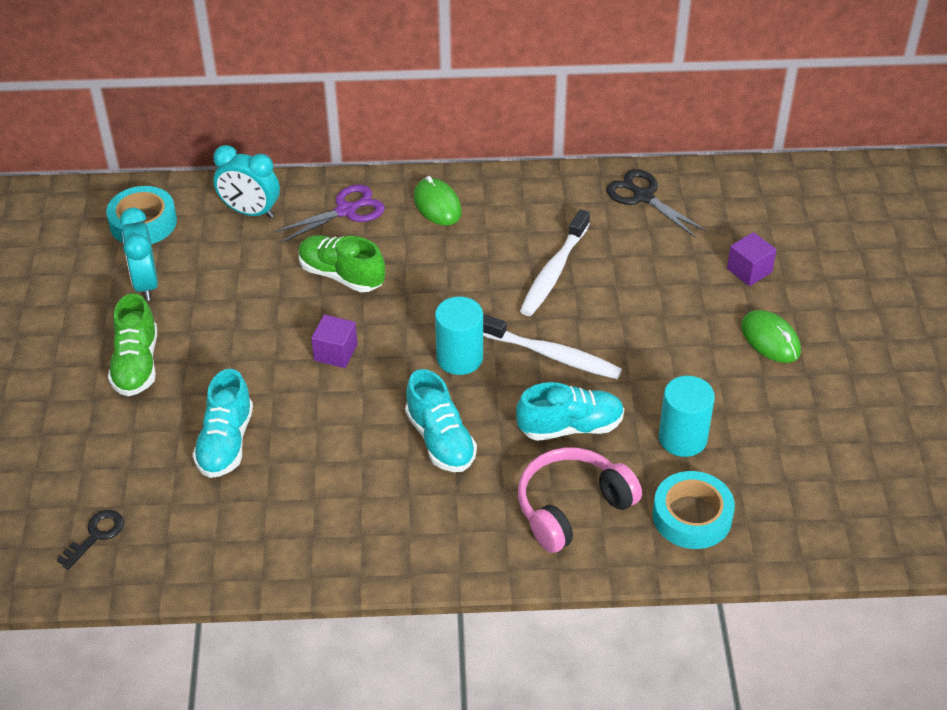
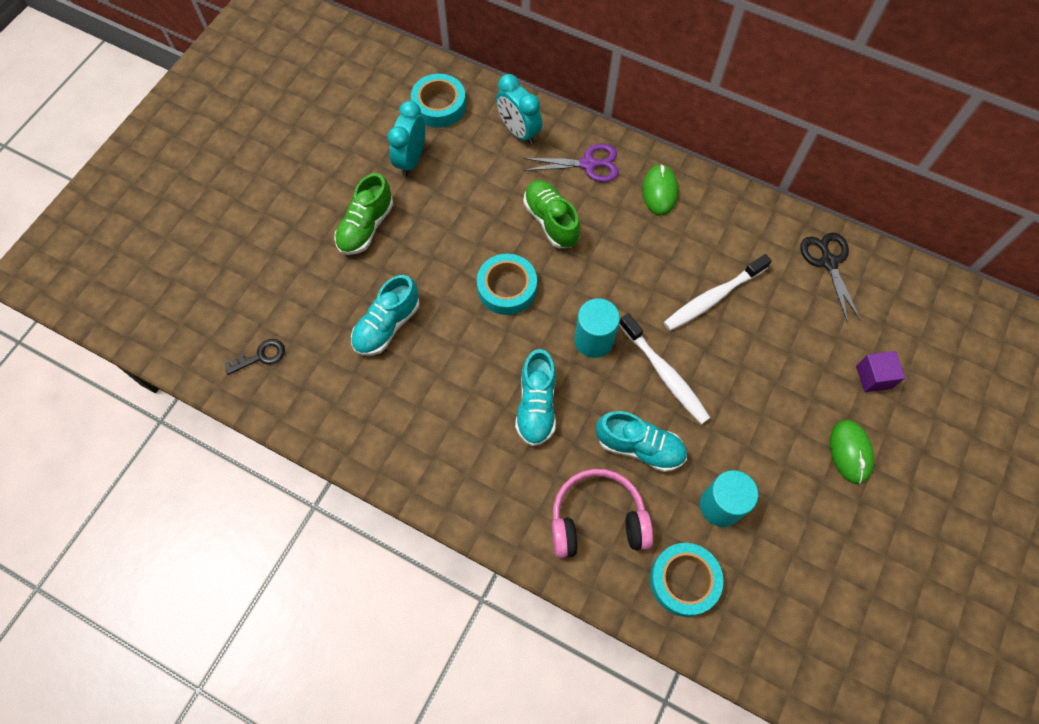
camera: 30 degrees right, 20 degrees up
purple cube [311,315,357,368] -> turquoise tape [477,254,537,315]

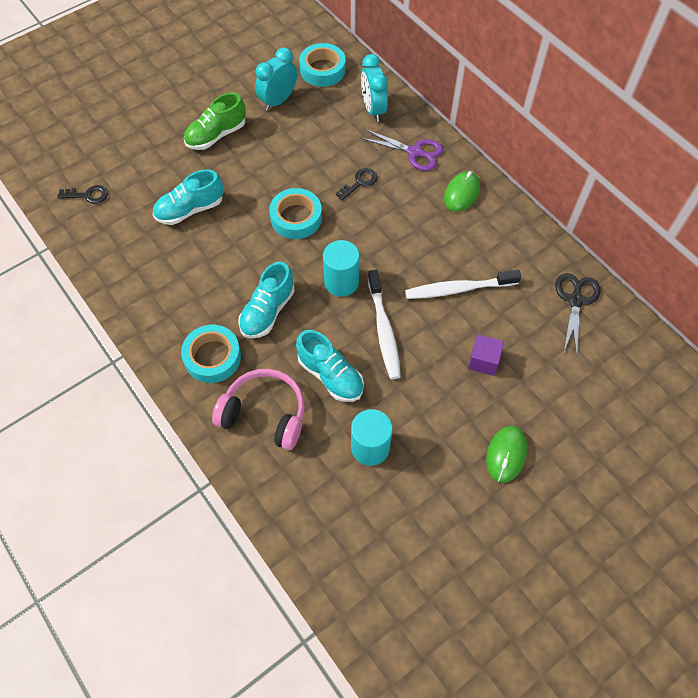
camera: 25 degrees right, 5 degrees down
green shoe [523,180,580,248] -> black key [335,168,378,201]
turquoise tape [650,543,723,617] -> turquoise tape moved to [181,325,241,383]
purple cube [856,351,905,392] -> purple cube moved to [468,334,504,376]

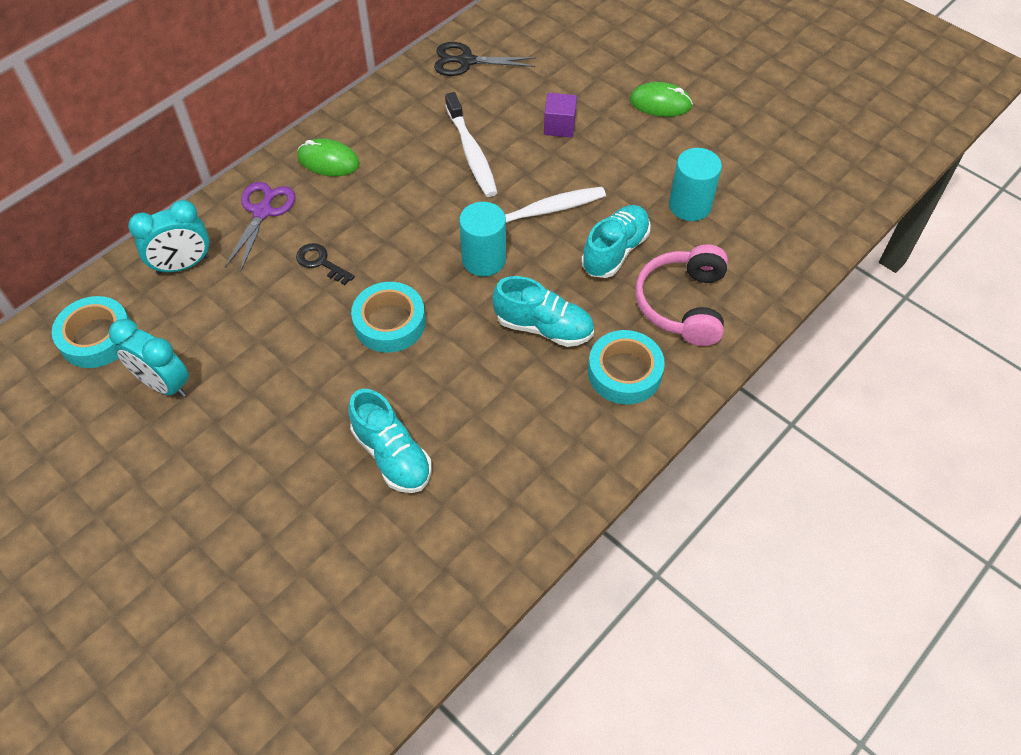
camera: 100 degrees left, 5 degrees down
black key [57,185,108,204] -> none
green shoe [184,93,246,150] -> none

